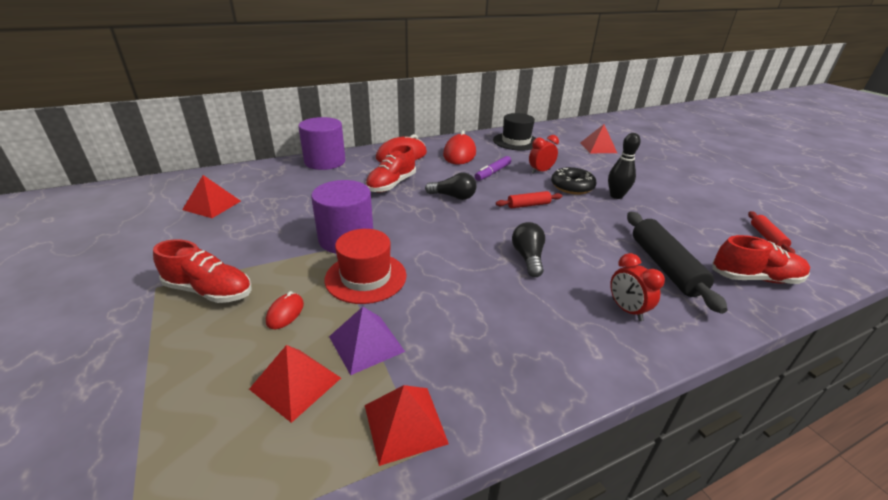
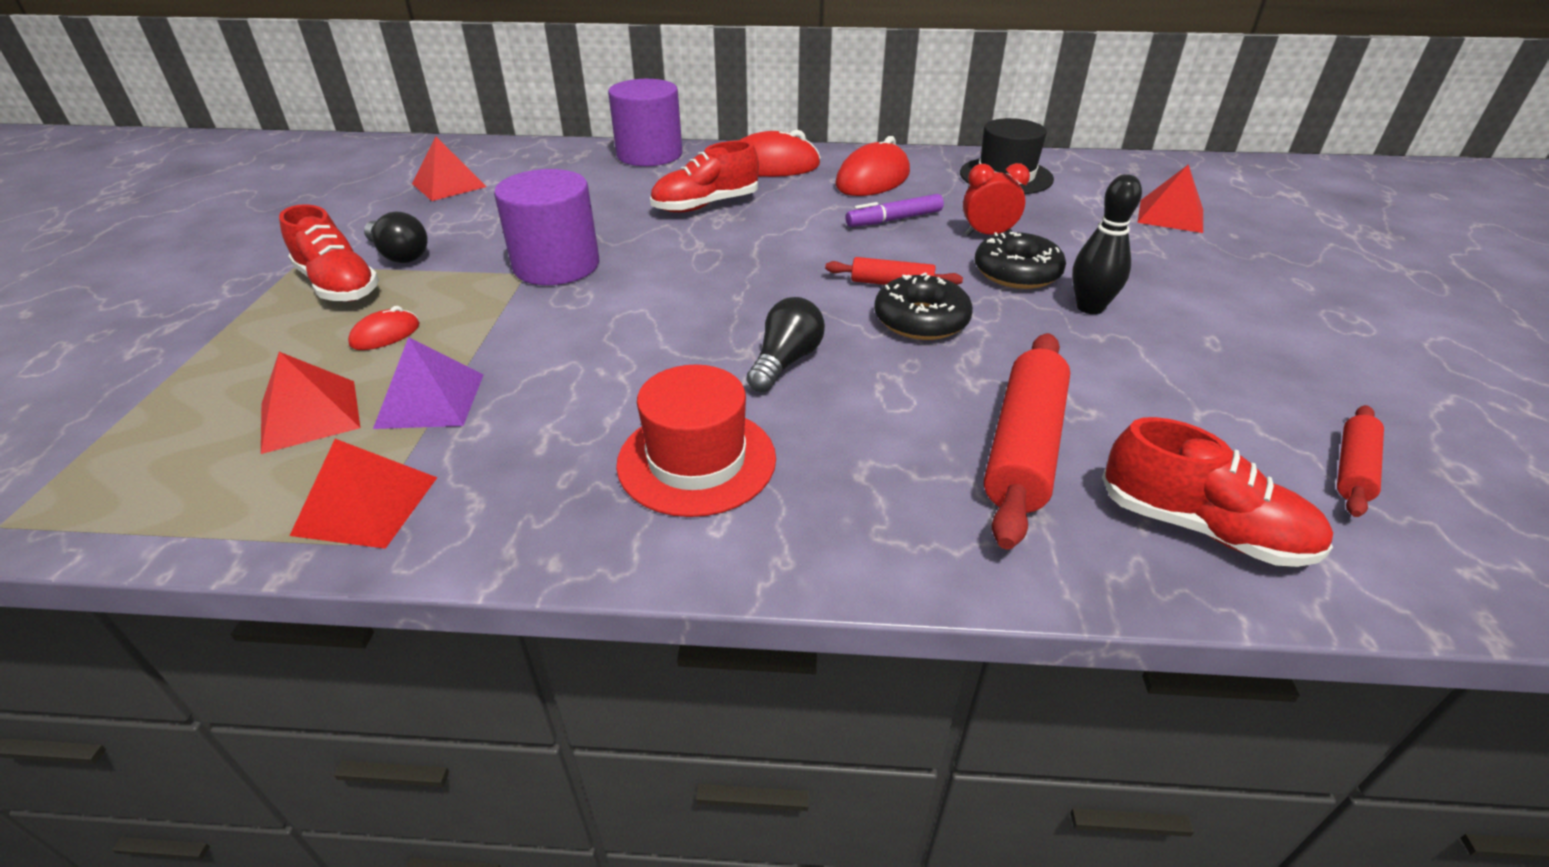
camera: 30 degrees right, 5 degrees up
red hat [325,229,406,304] -> red hat moved to [616,365,776,517]
black light bulb [425,172,476,200] -> black light bulb moved to [364,212,428,263]
red clock [610,253,665,321] -> none
black rolling pin [627,212,728,314] -> red rolling pin [984,333,1070,550]
none -> black donut [874,272,973,340]

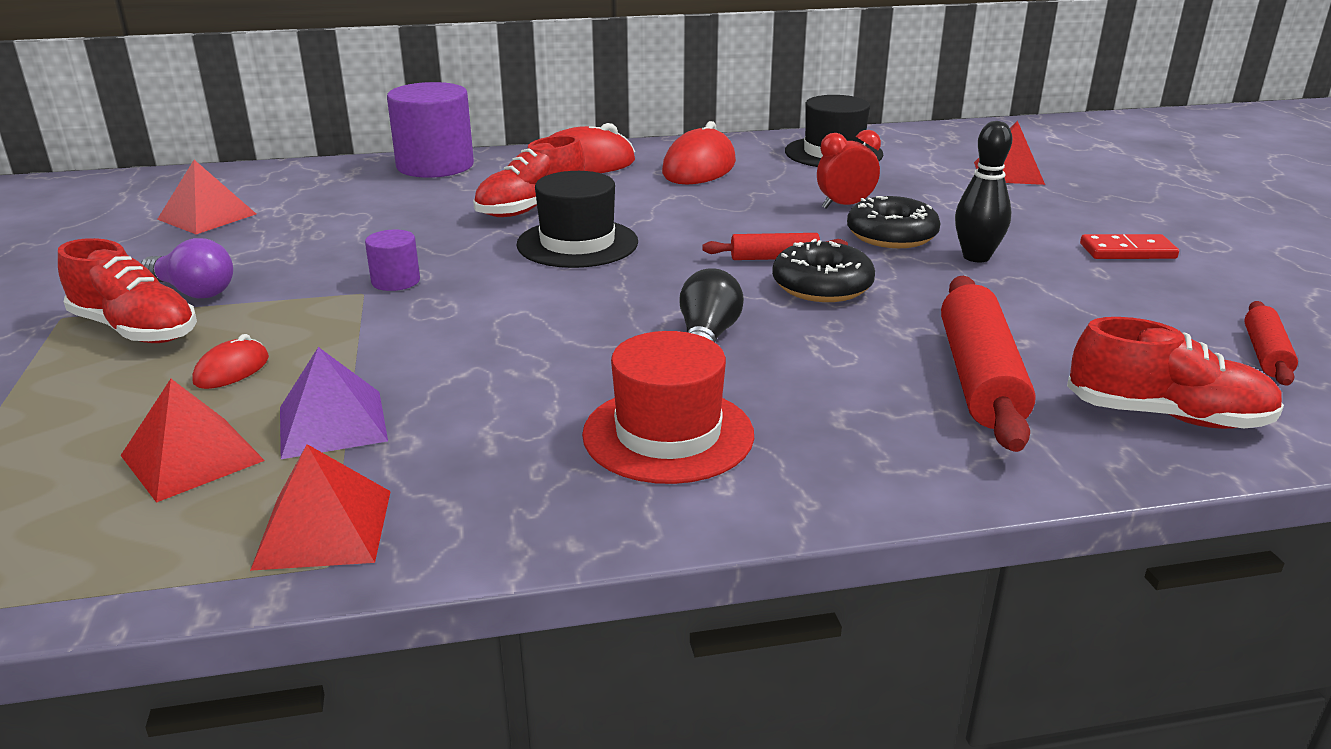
camera: 15 degrees left, 10 degrees down
black light bulb [364,212,428,263] -> purple light bulb [141,238,233,298]
purple cylinder [494,169,599,285] -> purple cylinder [365,230,420,291], size x0.48
purple marker [846,194,944,227] -> none
none -> black hat [516,171,638,268]
none -> red domino [1080,234,1179,259]

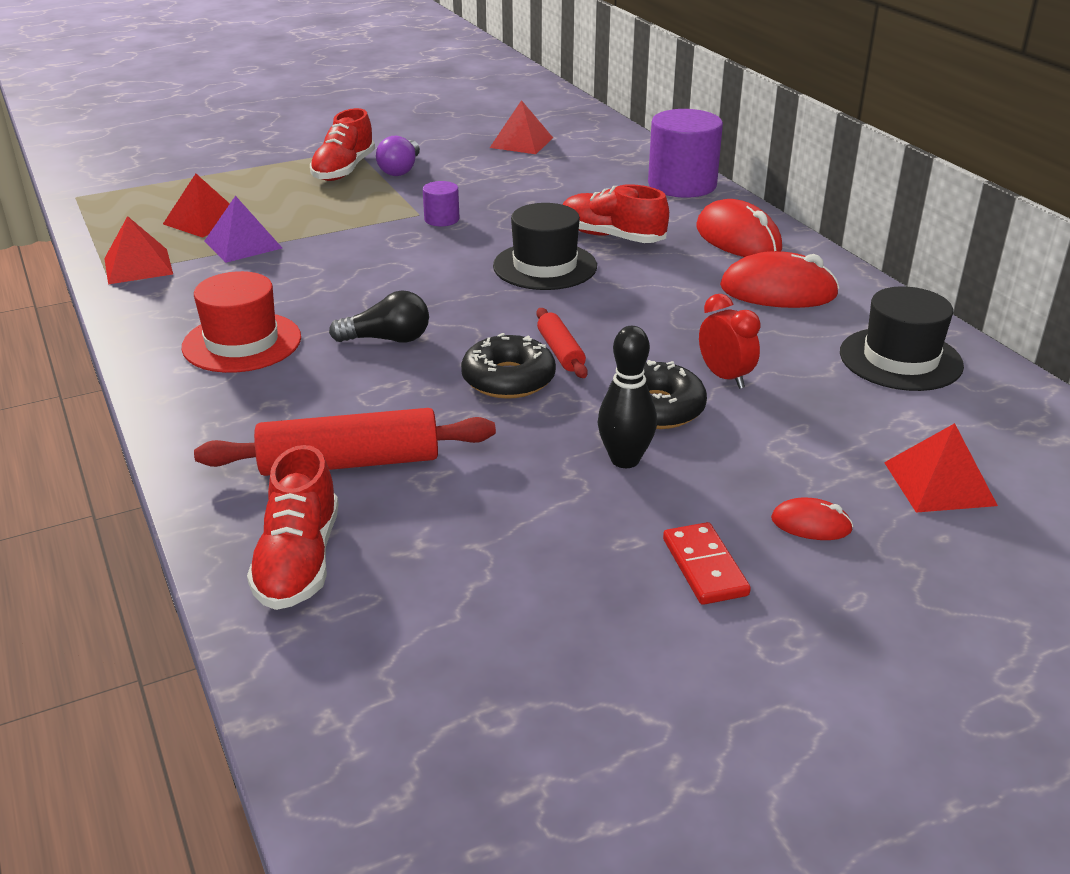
camera: 75 degrees right, 5 degrees up
red mouse [192,334,269,389] -> red mouse moved to [771,498,853,540]
red rolling pin [1244,301,1298,386] -> none

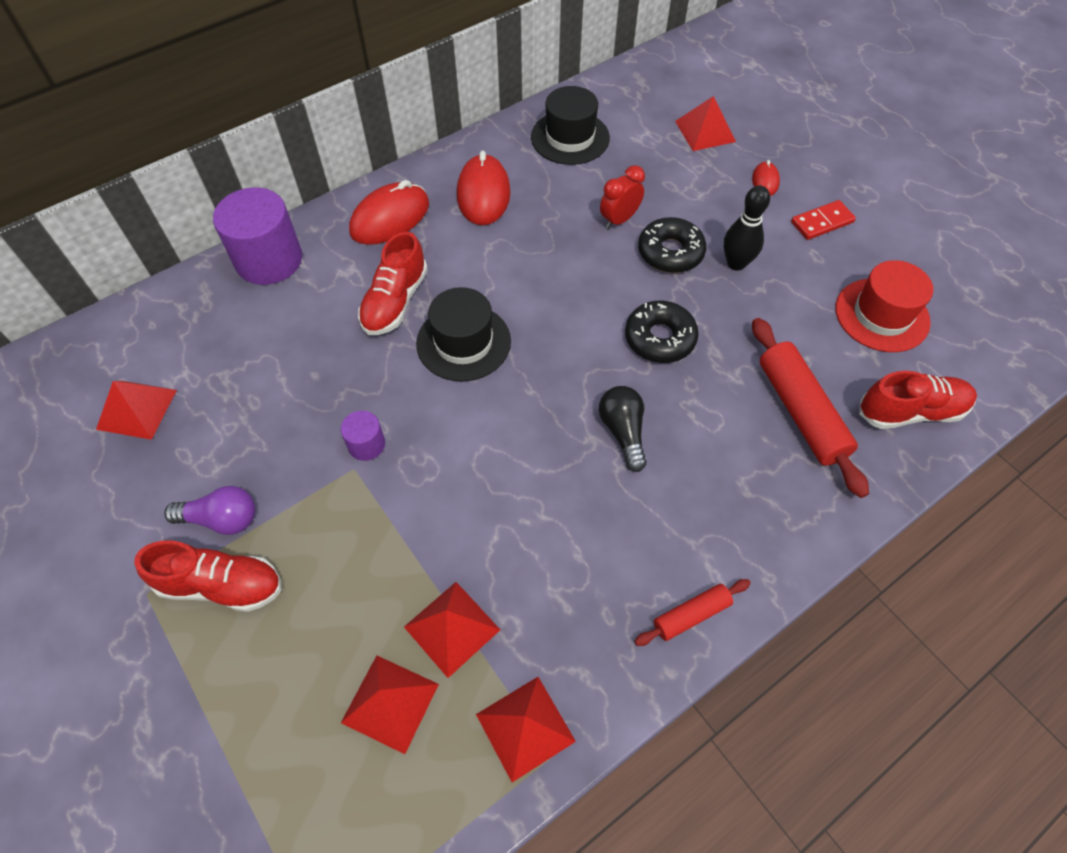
camera: 100 degrees left, 25 degrees up
red hat [182,271,301,373] -> red hat moved to [836,260,933,352]
purple pyramid [205,196,282,263] -> red pyramid [404,582,500,678]
red rolling pin [536,308,588,378] -> red rolling pin moved to [634,579,751,646]

